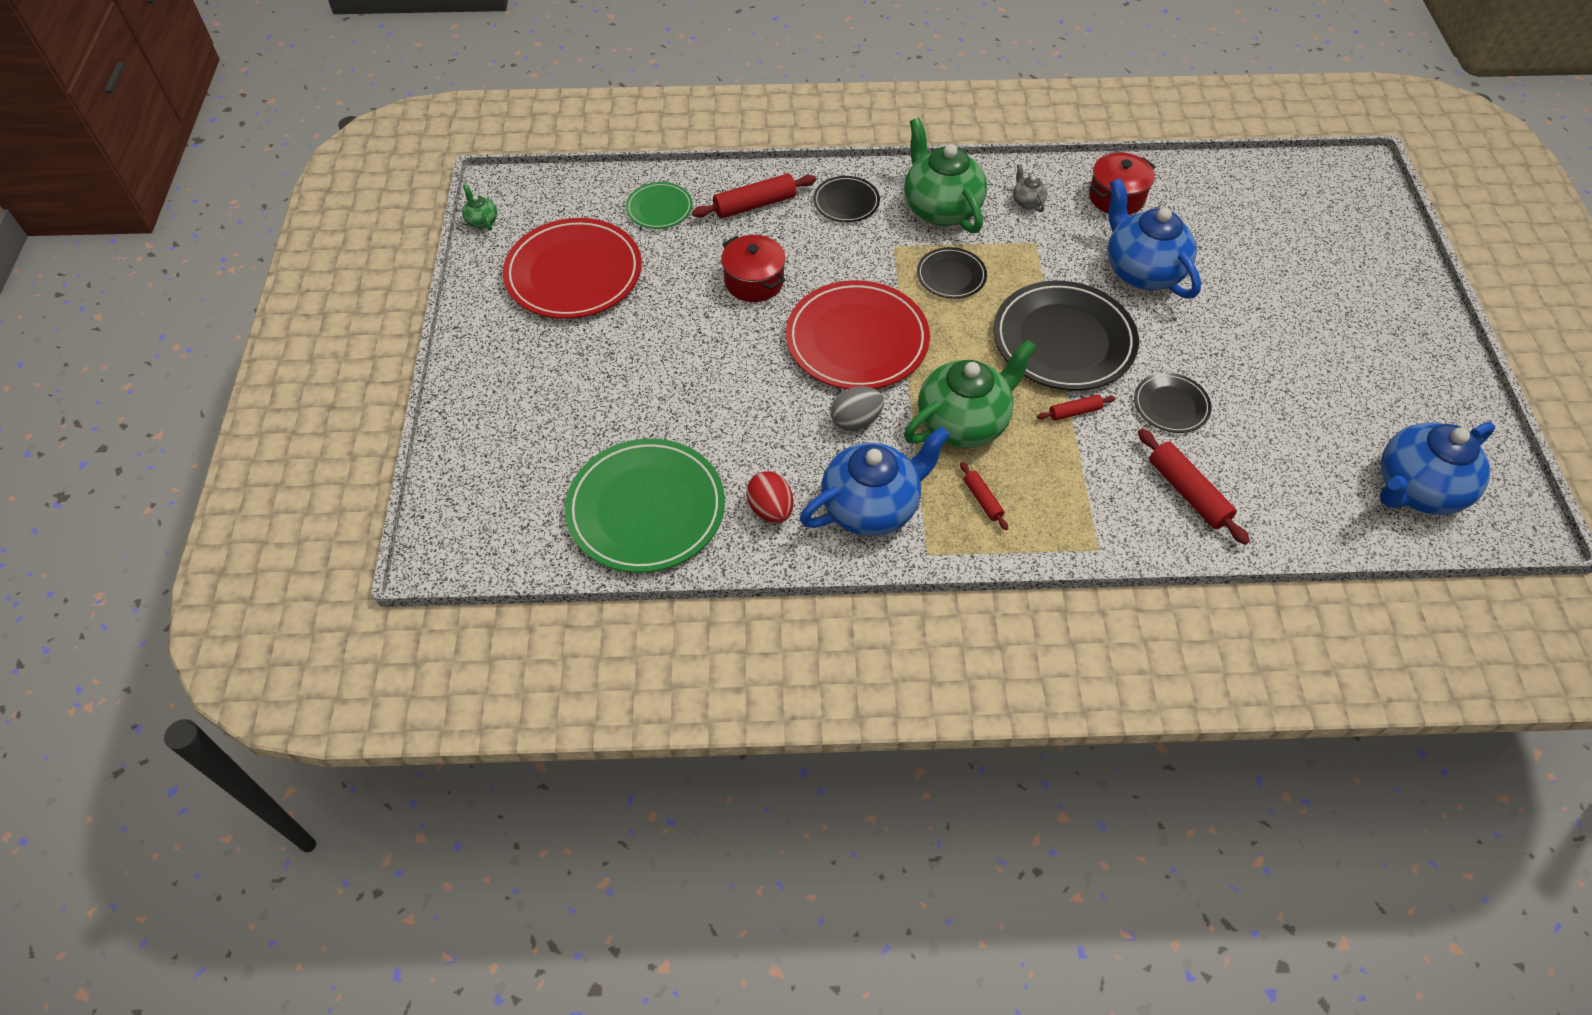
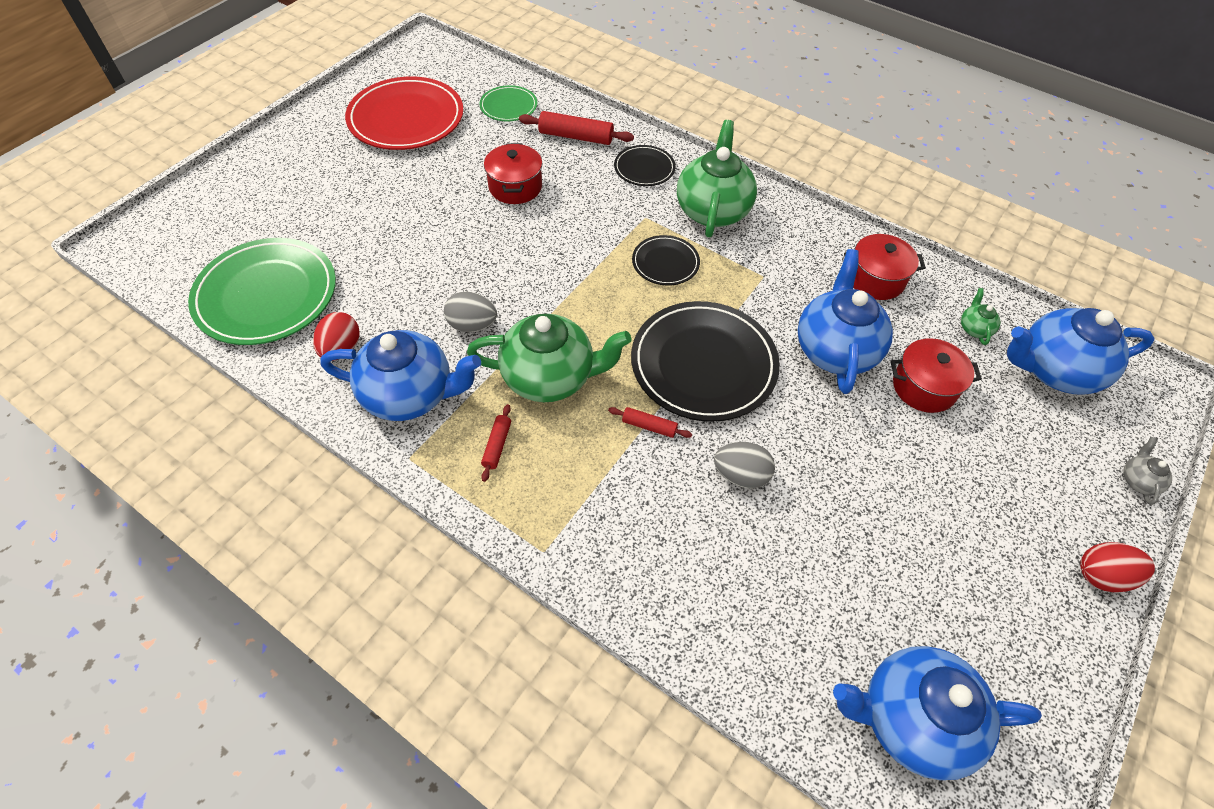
camera: 35 degrees right, 0 degrees up
green teapot [462,184,497,231] -> green teapot moved to [961,288,1001,345]
red plate [786,280,930,389] -> none
grey teapot [1013,164,1047,212] -> grey teapot moved to [1123,437,1172,505]
black plate [1134,373,1212,433] -> grey egg [714,442,775,488]
red rolling pin [1138,429,1250,545] -> none
none -> red pot [890,338,982,413]
none -> blue teapot [1007,308,1155,395]
none -> red egg [1080,542,1155,592]

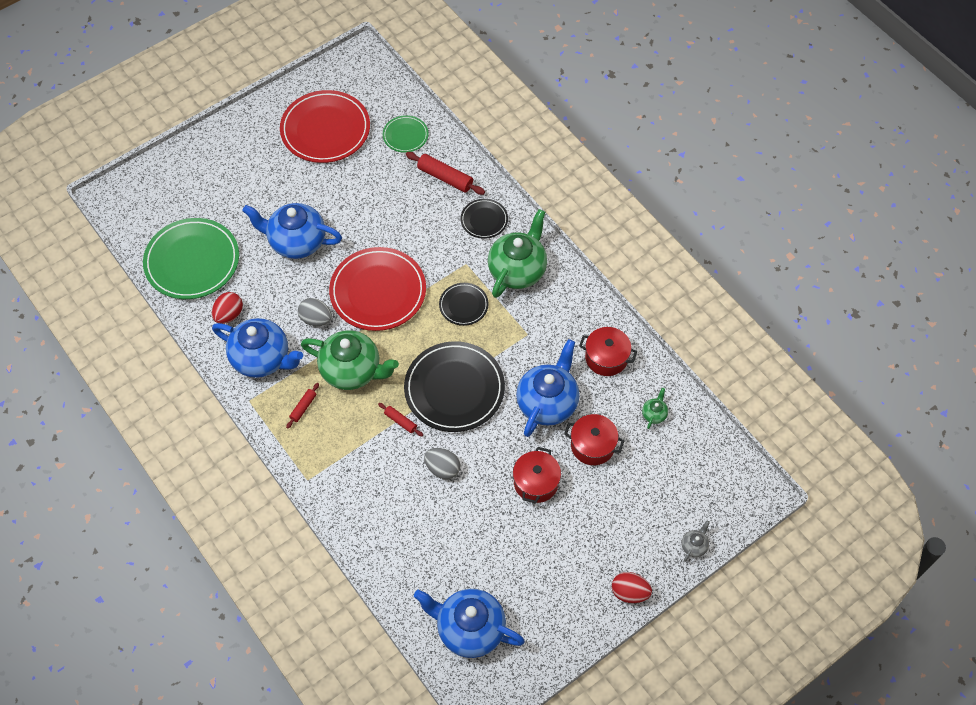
camera: 20 degrees right, 5 degrees up
red pot [484,143,542,204] -> red pot moved to [513,447,561,504]
blue teapot [1007,308,1155,395] -> blue teapot moved to [242,203,342,259]
none -> red plate [329,247,426,331]

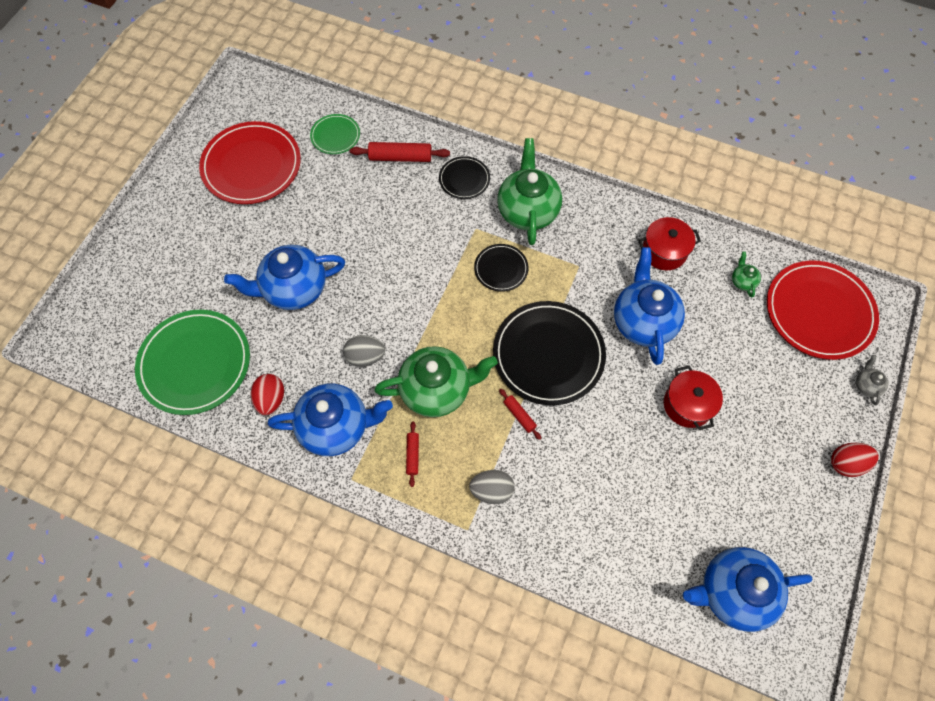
camera: 30 degrees left, 5 degrees up
red plate [329,247,426,331] -> red plate moved to [767,260,879,360]
red rolling pin [378,403,423,436] -> red rolling pin turned 45 degrees clockwise [499,389,541,440]
grey egg [424,448,460,480] -> grey egg moved to [469,470,515,504]
red pot [564,414,625,465] -> none

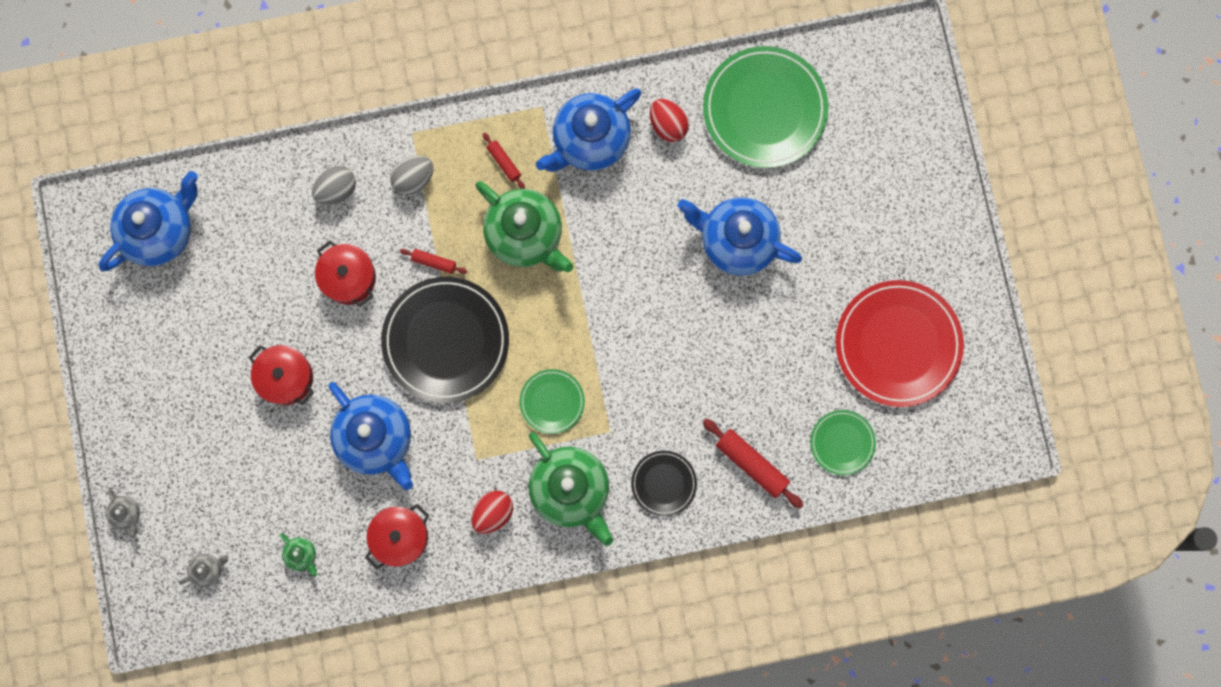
camera: 145 degrees right, 15 degrees up
blue teapot [224,245,345,310] -> blue teapot turned 105 degrees counterclockwise [678,197,802,276]
grey egg [343,335,385,367] -> grey egg moved to [312,166,356,205]
red rolling pin [350,142,450,162] -> red rolling pin turned 75 degrees clockwise [703,419,803,508]
green teapot [374,346,498,417] -> green teapot turned 90 degrees counterclockwise [475,181,573,272]
black plate [474,244,528,292] -> green plate [519,369,585,434]
red plate [767,260,879,360] -> grey teapot [179,554,229,588]
red egg [831,443,878,477] -> red egg moved to [471,491,513,534]
none -> red pot [315,241,376,307]

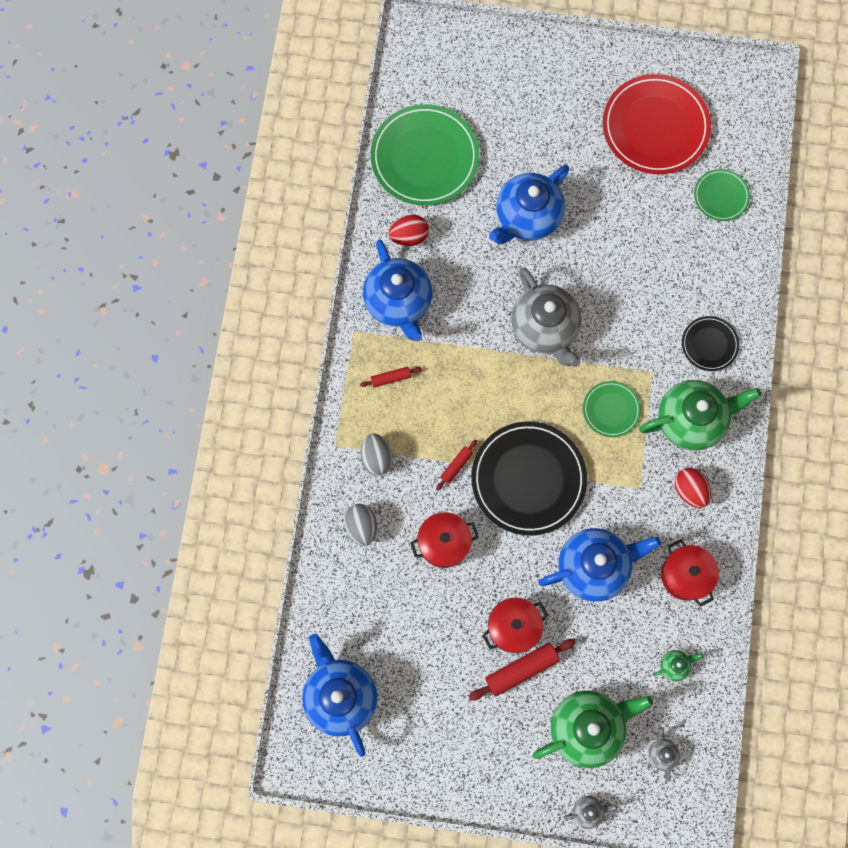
camera: 70 degrees left, 5 degrees down
green teapot [475,181,573,272] -> green teapot moved to [533,691,653,768]
red rolling pin [703,419,803,508] -> red rolling pin moved to [469,639,576,701]
none -> grey teapot [511,268,581,367]

